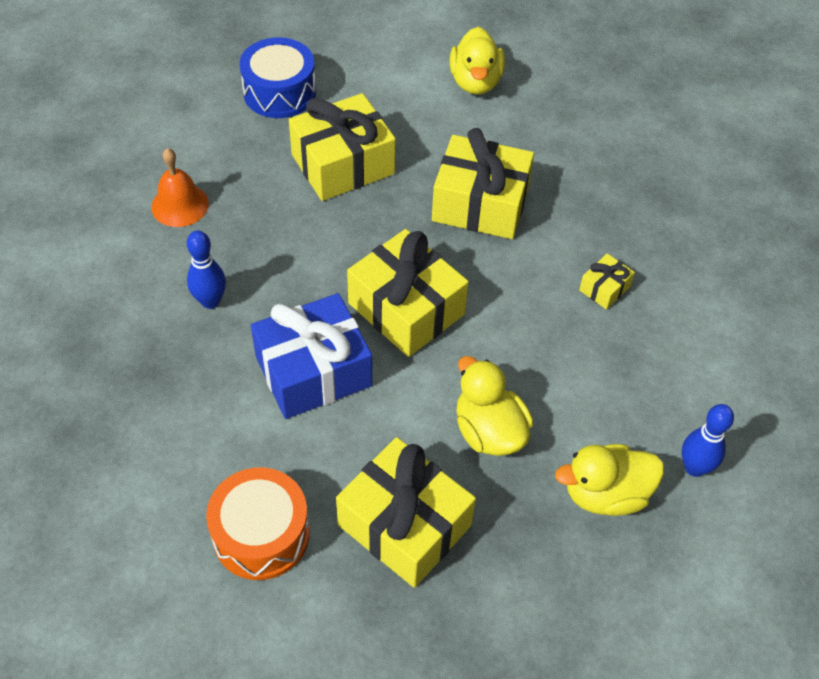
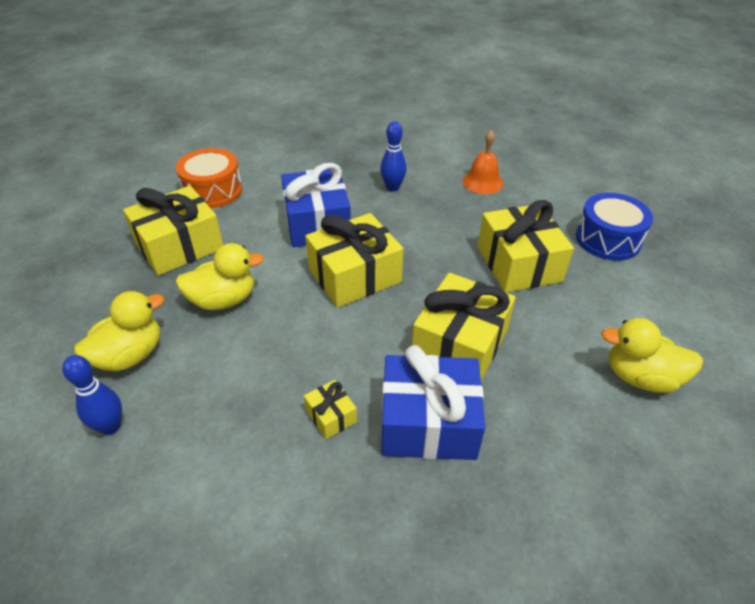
camera: 105 degrees right, 10 degrees down
yellow duck [555,444,664,516] -> yellow duck turned 45 degrees clockwise [74,291,164,371]
none -> blue gift [382,345,485,460]

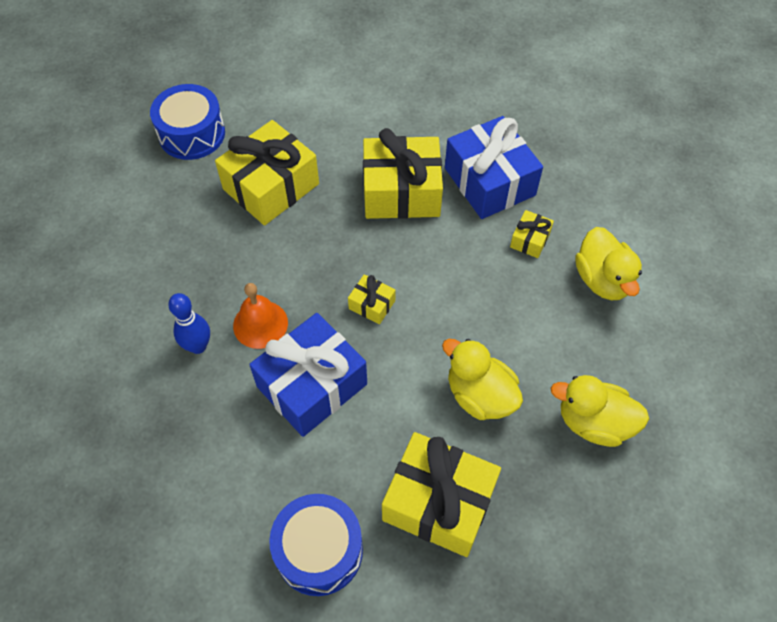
camera: 120 degrees left, 15 degrees up
blue bowling pin [62,355,122,435] -> none
orange drum [176,148,242,208] -> blue drum [269,494,363,596]
yellow gift [305,213,403,308] -> yellow gift [348,274,396,324], size x0.45
orange bell [462,130,503,194] -> orange bell moved to [233,283,288,349]
yellow duck [601,318,703,393] -> yellow duck moved to [575,227,642,300]

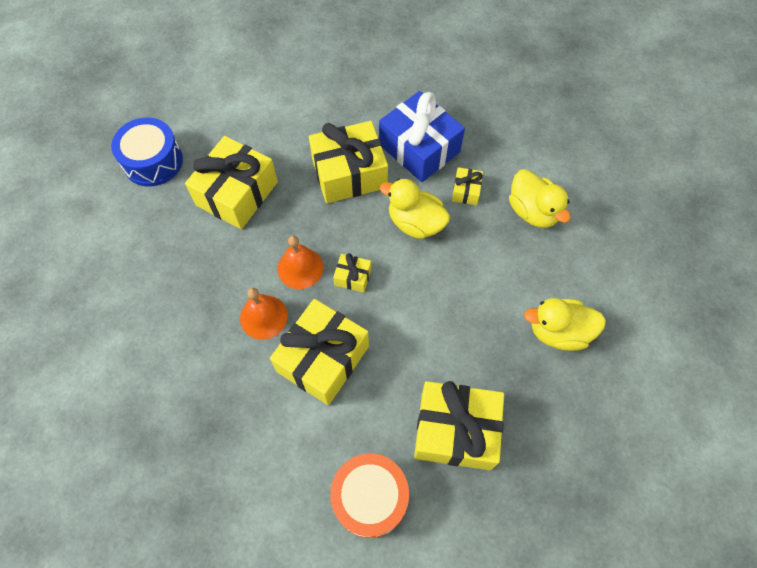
camera: 15 degrees left, 5 degrees up
blue bowling pin [168,293,210,354] -> none
blue gift [249,313,367,437] -> yellow gift [270,299,369,405]
blue drum [269,494,363,596] -> orange drum [330,453,409,538]
yellow duck [442,339,523,420] -> yellow duck moved to [380,179,450,239]
none -> orange bell [277,235,324,289]

